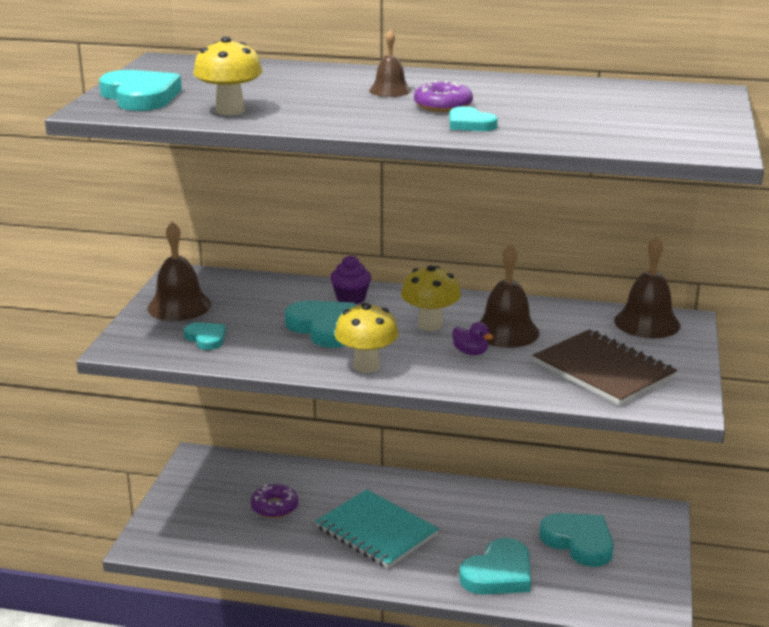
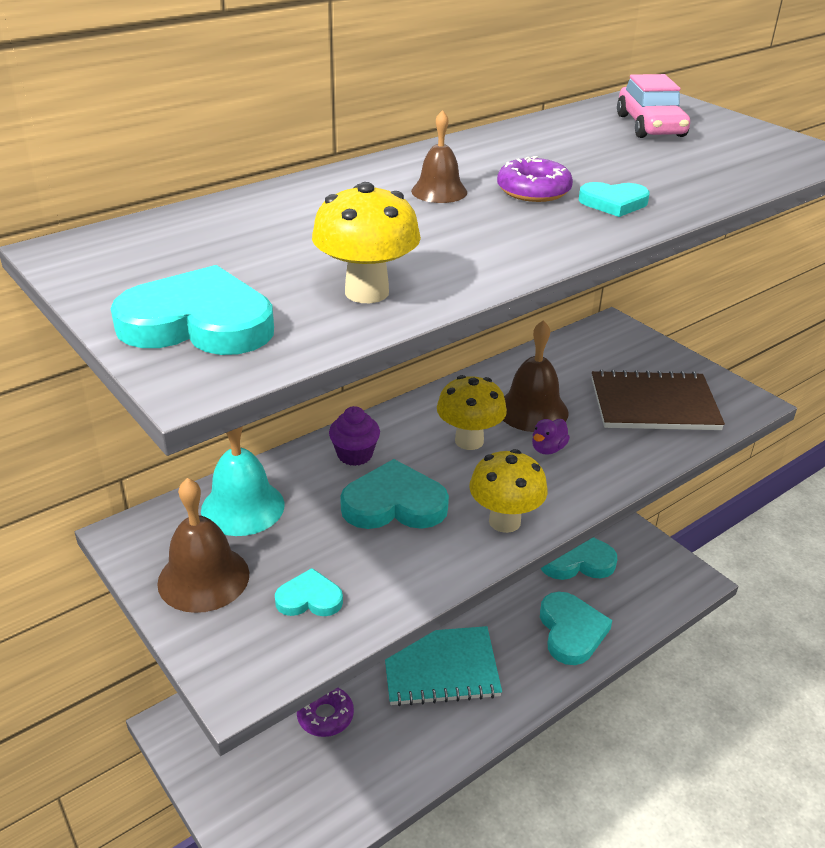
camera: 50 degrees left, 10 degrees up
purple duck [452,322,493,355] -> purple duck turned 135 degrees clockwise [532,419,570,454]
brown bell [614,236,680,338] -> none
none -> turquoise bell [201,426,285,536]
none -> pink car [617,74,690,138]

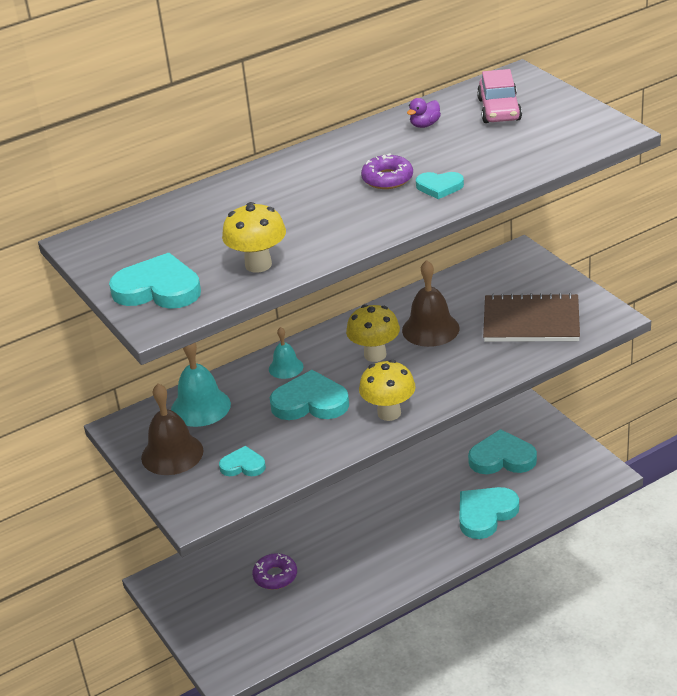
camera: 10 degrees right, 0 degrees up
purple cupcake [329,406,380,466] -> turquoise bell [269,327,303,379]
turquoise notebook [385,626,502,706] -> none
brown bell [411,110,467,203] -> none
purple duck [532,419,570,454] -> purple duck moved to [407,98,441,128]
turquoise heart [540,592,613,665] -> turquoise heart turned 135 degrees counterclockwise [459,487,519,539]

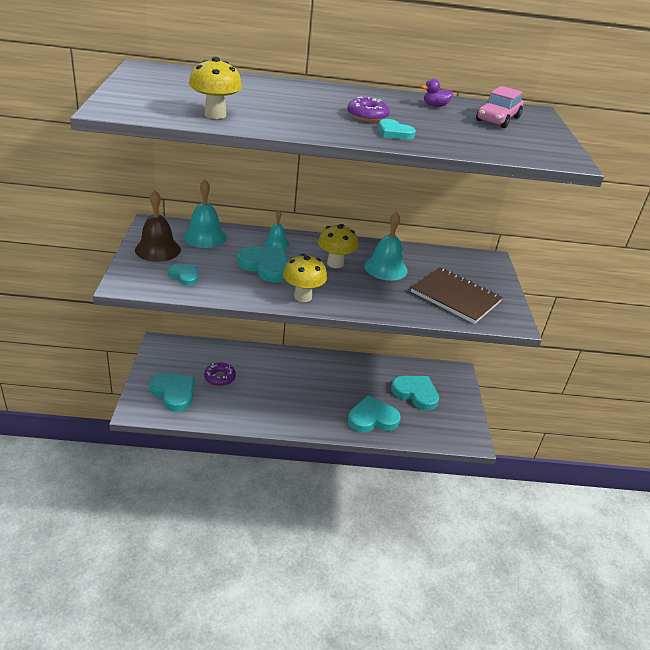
camera: 25 degrees right, 0 degrees up
turquoise heart [109,253,201,309] -> turquoise heart moved to [149,373,195,412]
brown bell [402,260,459,347] -> turquoise bell [364,212,408,281]

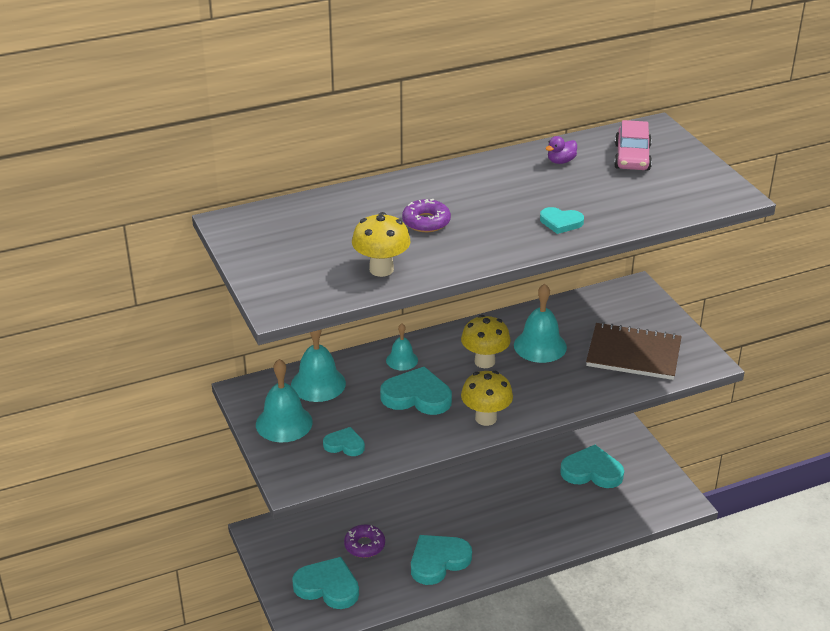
camera: 20 degrees left, 0 degrees up
brown bell [135,191,181,262] -> turquoise bell [256,359,313,442]
purple donut [347,97,390,122] -> purple donut moved to [402,199,451,232]
turquoise heart [348,396,401,433] -> turquoise heart moved to [411,535,472,585]

